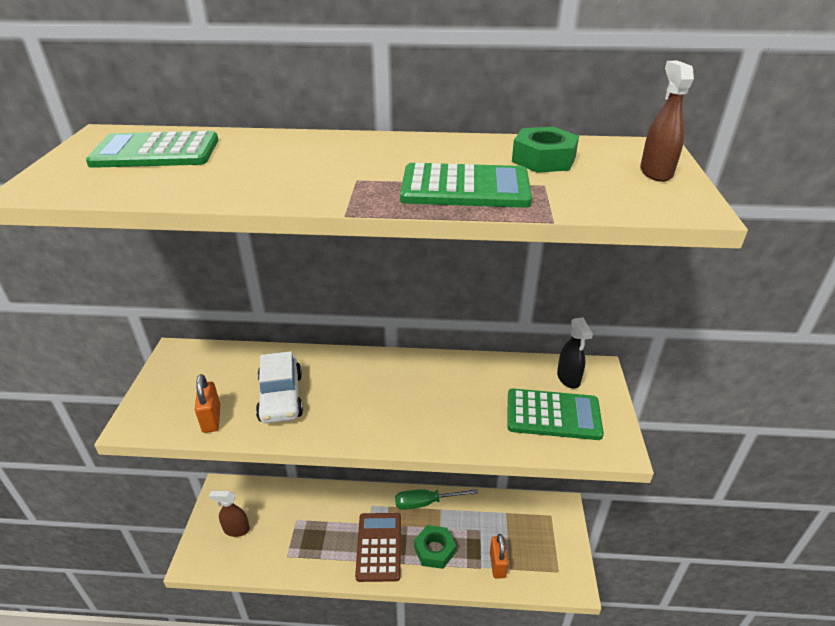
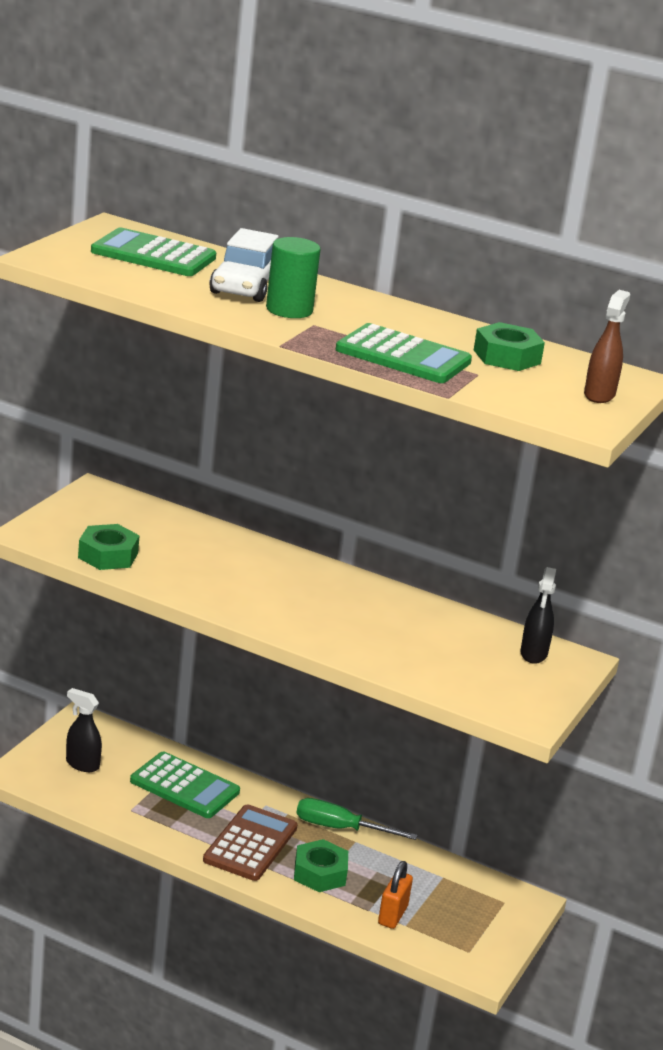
camera: 20 degrees right, 10 degrees down
orange padlock [195,374,221,433] -> green nut [78,524,140,570]
brown spray bottle [209,491,250,537] -> black spray bottle [66,688,102,772]
white car [256,351,303,423] -> white car moved to [209,228,279,302]
green calculator [508,389,604,440] -> green calculator moved to [130,752,240,818]
none -> green cylinder [266,237,321,318]

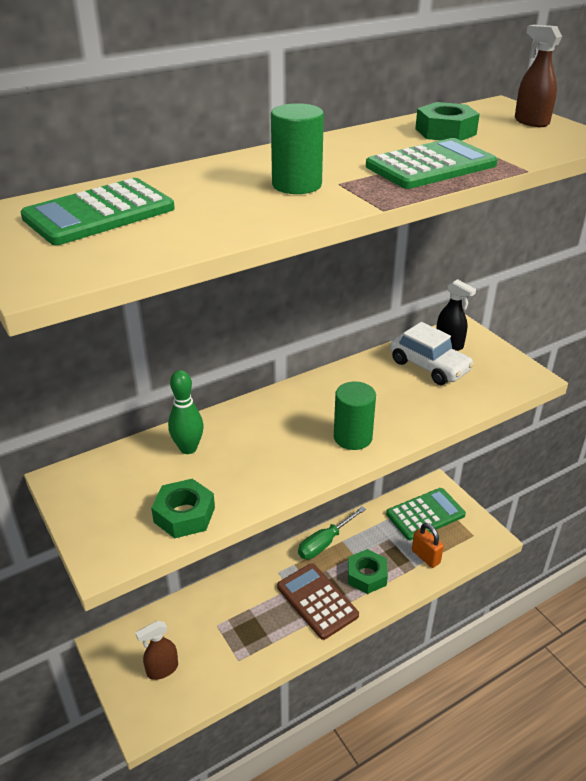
camera: 55 degrees left, 10 degrees up
black spray bottle [66,688,102,772] -> brown spray bottle [135,621,178,680]
green calculator [130,752,240,818] -> green calculator moved to [386,488,466,540]
white car [209,228,279,302] -> white car moved to [390,322,474,385]
none -> green bowling pin [168,370,204,454]
none -> green cylinder [334,381,376,450]

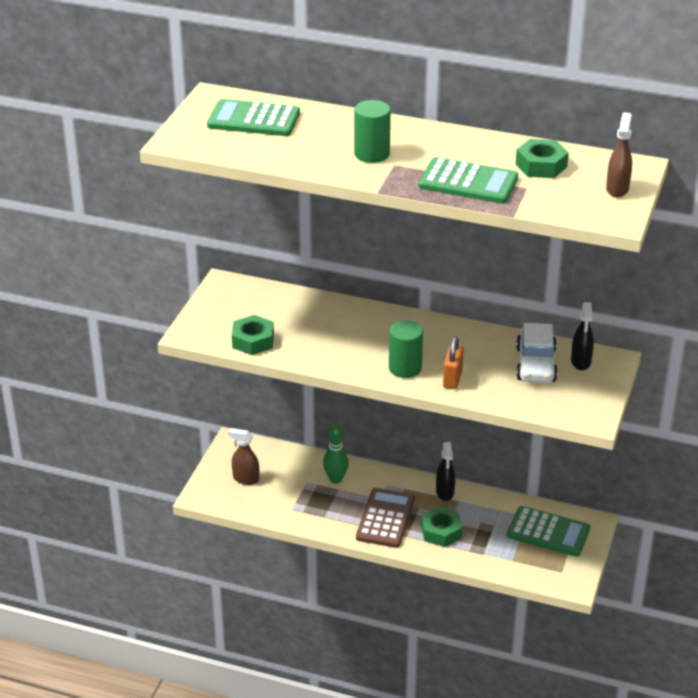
camera: 50 degrees right, 0 degrees up
green bowling pin [168,370,204,454] -> green bowling pin moved to [323,424,349,484]
green screwdriver [298,506,366,559] -> black spray bottle [436,442,455,501]
orange padlock [412,523,444,568] -> orange padlock moved to [443,336,464,389]

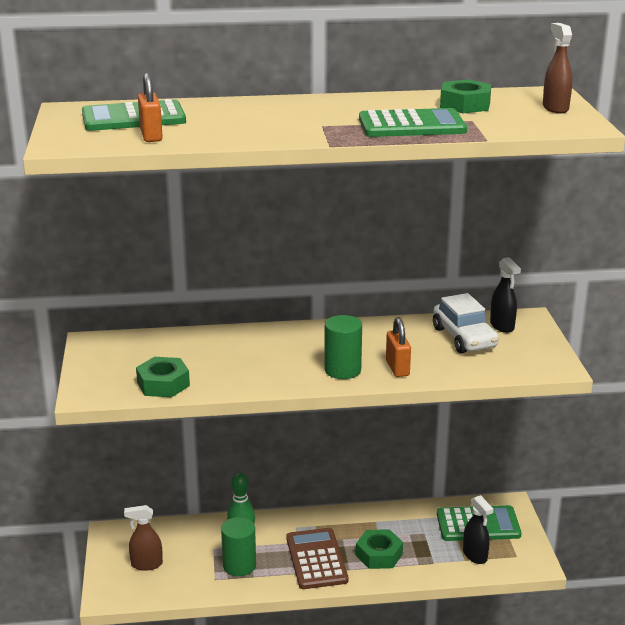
camera: 25 degrees left, 10 degrees down
green cylinder [354,100,391,163] -> green cylinder moved to [221,517,256,576]
black spray bottle [436,442,455,501] -> black spray bottle moved to [463,495,494,564]
none -> orange padlock [138,73,163,142]

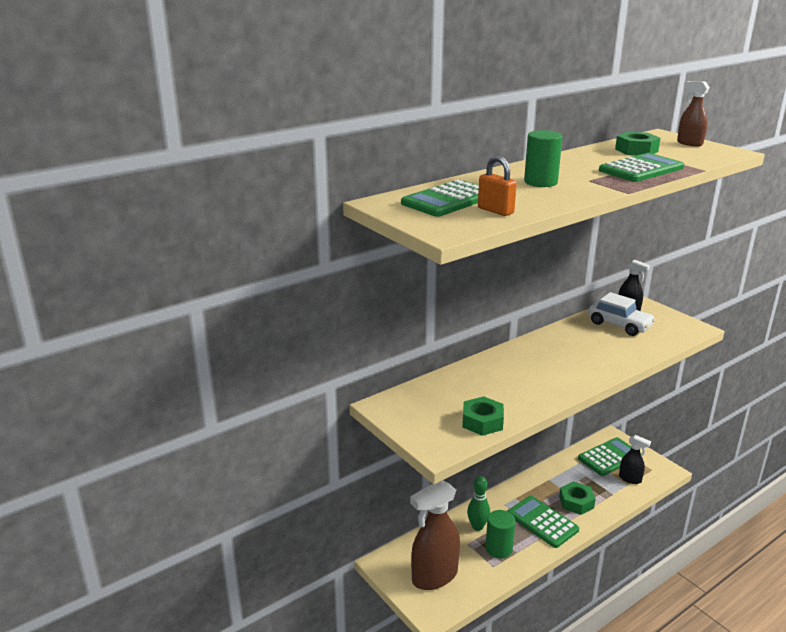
camera: 30 degrees left, 0 degrees up
brown spray bottle [124,505,163,571] -> brown spray bottle [410,480,460,590], size x1.94
brown calculator [286,528,348,589] -> green calculator [508,496,579,548]
green cylinder [324,315,362,379] -> green cylinder moved to [524,130,563,187]
orange padlock [386,318,411,377] -> none

